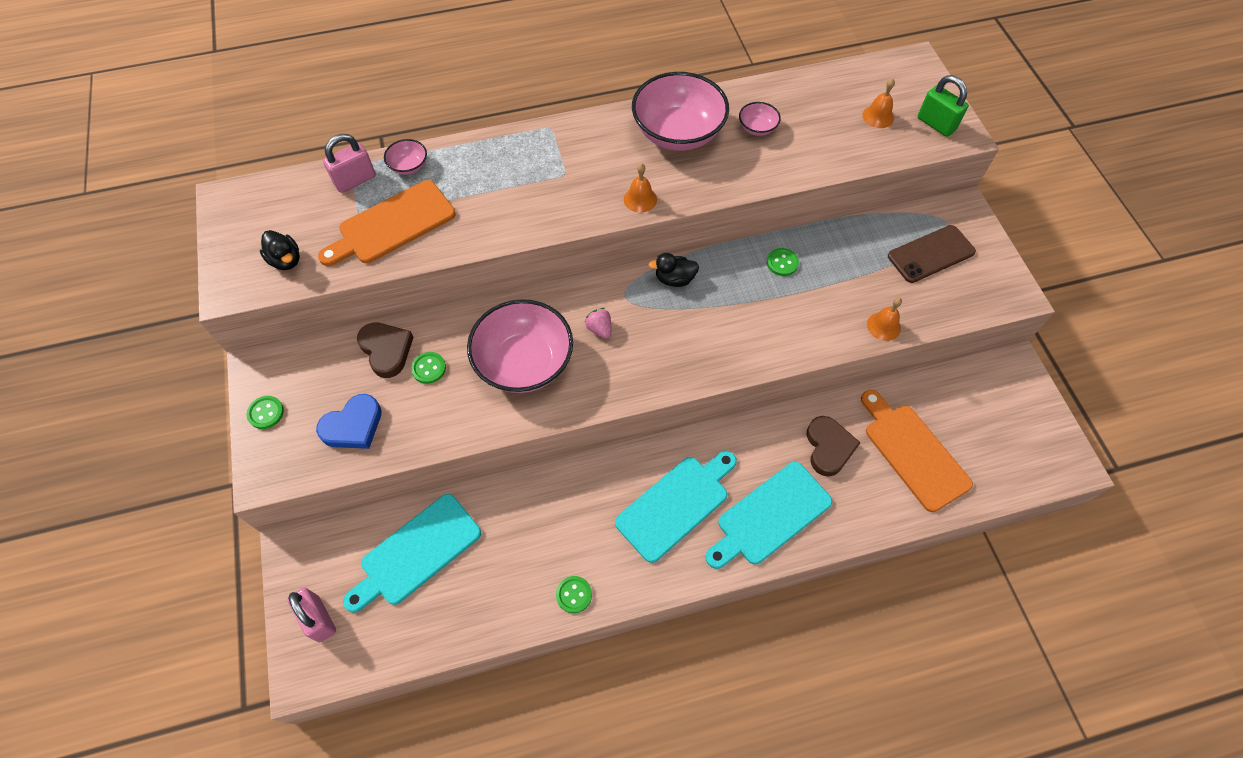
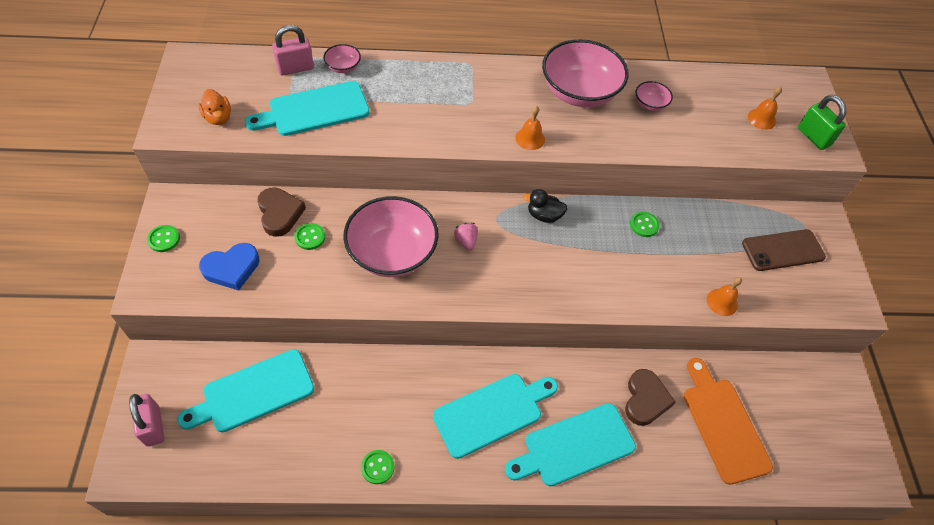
camera: 10 degrees right, 5 degrees down
black duck [260,230,300,270] -> orange duck [198,89,231,125]
orange cutting board [318,180,456,266] -> turquoise cutting board [245,81,370,136]

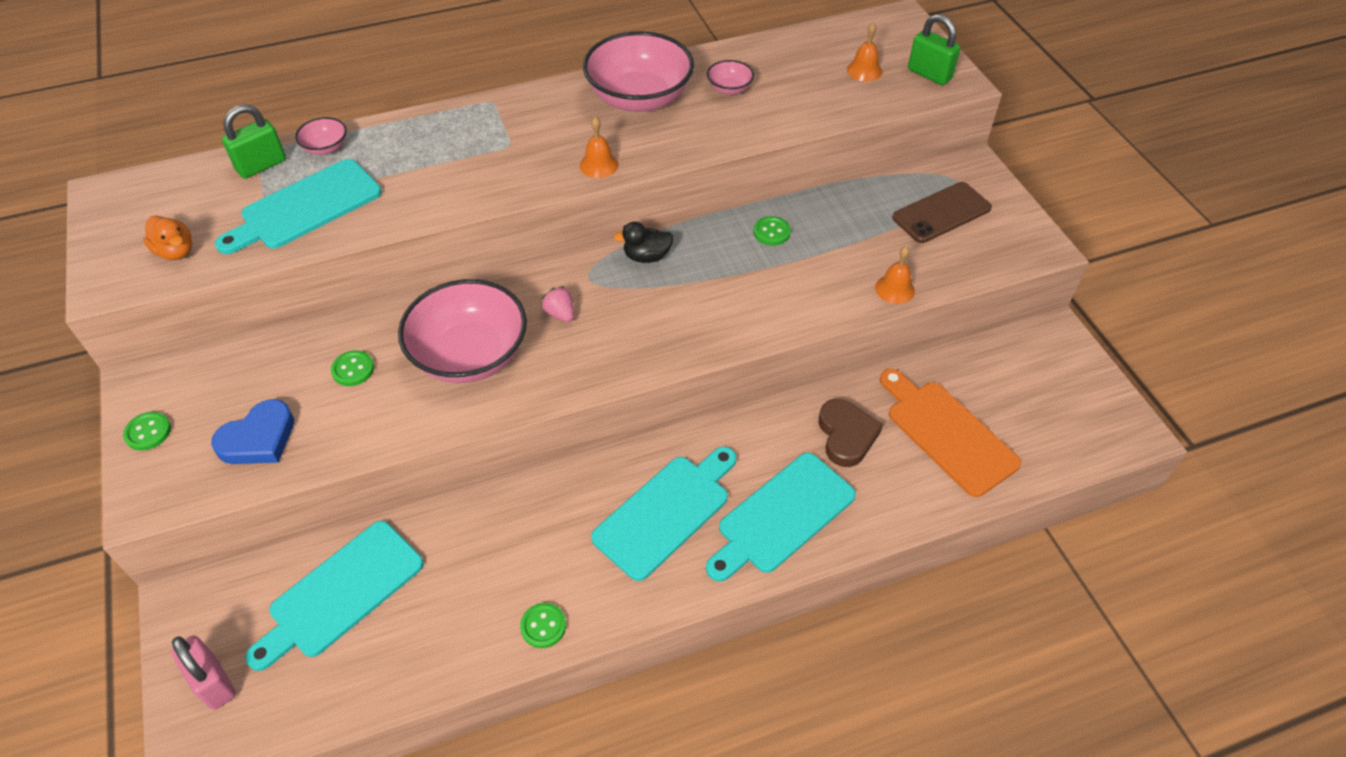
camera: 15 degrees left, 5 degrees down
brown heart [257,187,306,237] -> none
pink padlock [272,25,314,75] -> green padlock [222,104,286,179]

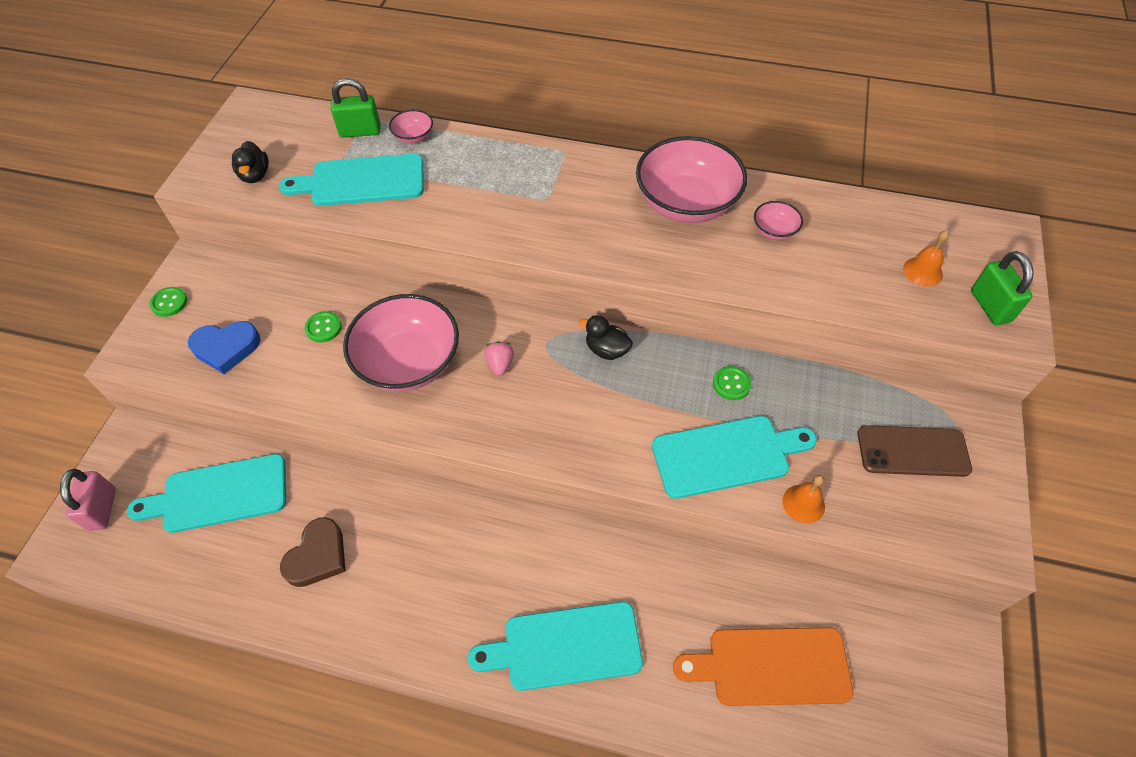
camera: 35 degrees right, 5 degrees up
orange duck [143,215,192,260] -> black duck [232,141,269,183]
green button [520,603,566,648] -> none
orange bell [580,116,619,178] -> none
turquoise cutting board [591,447,737,581] -> turquoise cutting board moved to [652,416,817,499]
brown heart [819,399,883,467] -> brown heart moved to [280,517,346,587]
orange cutting board [880,369,1021,497] -> orange cutting board turned 90 degrees counterclockwise [673,627,854,706]

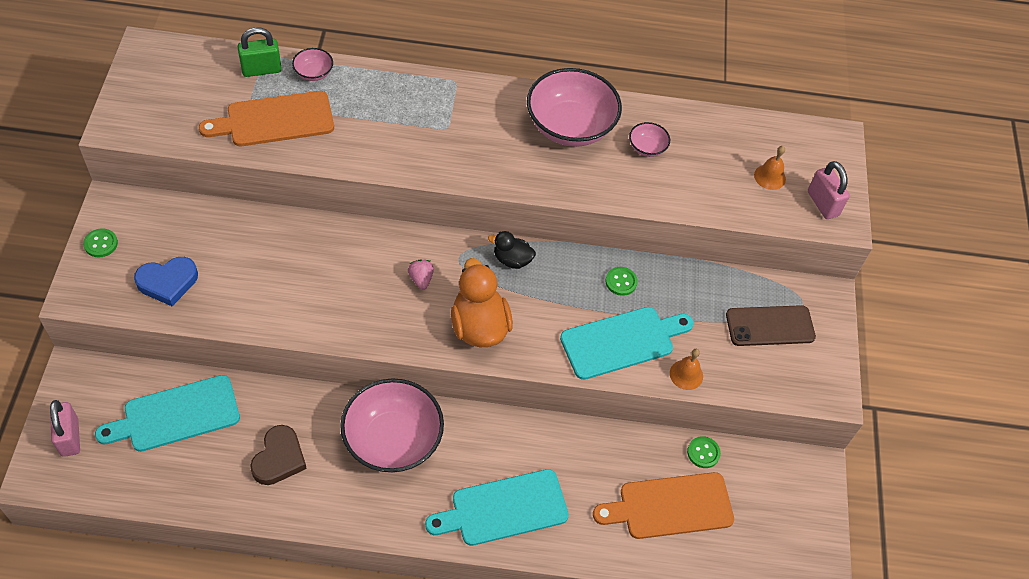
camera: 15 degrees left, 0 degrees up
black duck [232,141,269,183] -> none
turquoise cutting board [279,154,424,206] -> orange cutting board [199,91,334,146]
green button [305,311,342,342] -> green button moved to [687,436,721,468]
pink bowl [343,294,459,392] -> pink bowl moved to [340,378,444,473]
green padlock [971,251,1034,325] -> pink padlock [808,161,850,219]
none -> orange duck [451,258,513,347]

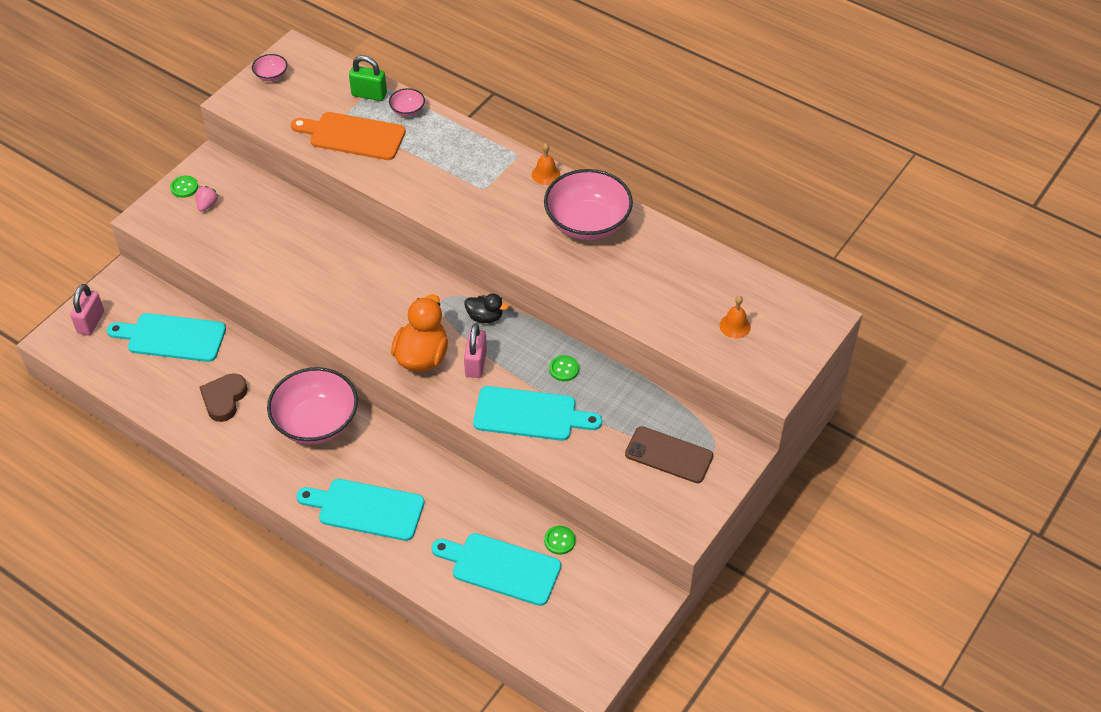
camera: 35 degrees right, 5 degrees down
blue heart [134,257,198,306] -> none
brown heart [250,425,307,485] -> brown heart turned 150 degrees clockwise [200,373,248,422]
pink strawberry [408,259,434,290] -> pink strawberry moved to [196,186,218,211]
black duck [488,231,536,269] -> black duck turned 150 degrees clockwise [464,294,509,323]
orange cutting board [593,472,734,539] -> turquoise cutting board [432,533,561,606]
pink bowl [629,122,670,157] -> pink bowl moved to [252,54,287,81]
orange bell [670,349,703,390] -> orange bell moved to [532,143,560,185]
pink padlock [808,161,850,219] -> pink padlock moved to [464,324,487,378]

